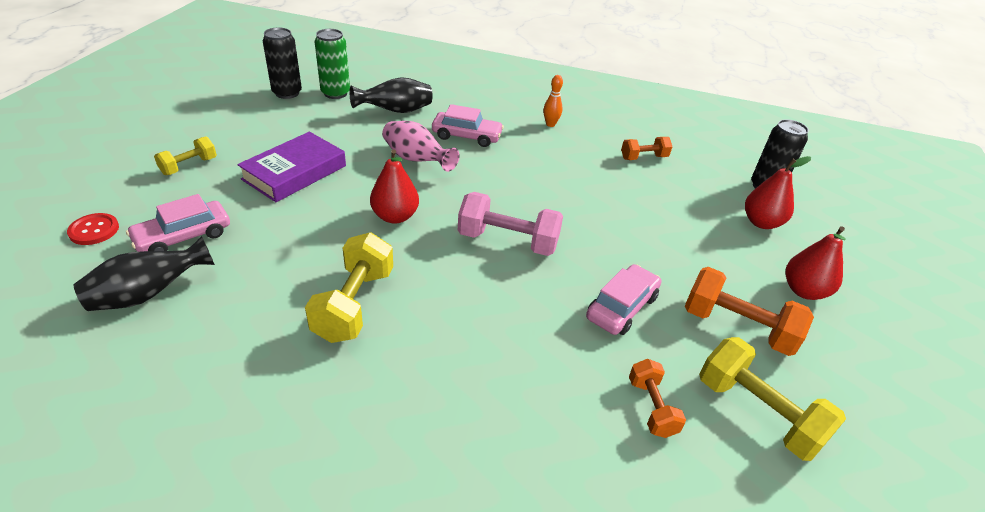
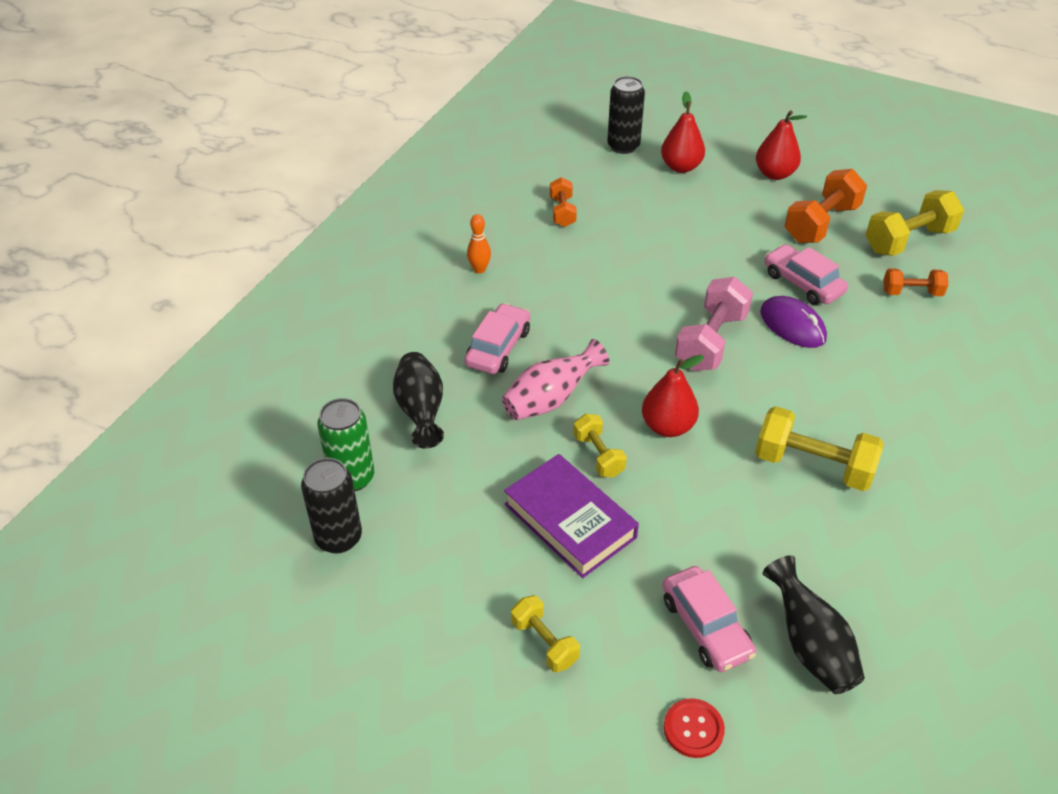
camera: 75 degrees left, 5 degrees up
none -> yellow dumbbell [573,414,627,477]
none -> purple mouse [760,296,827,348]

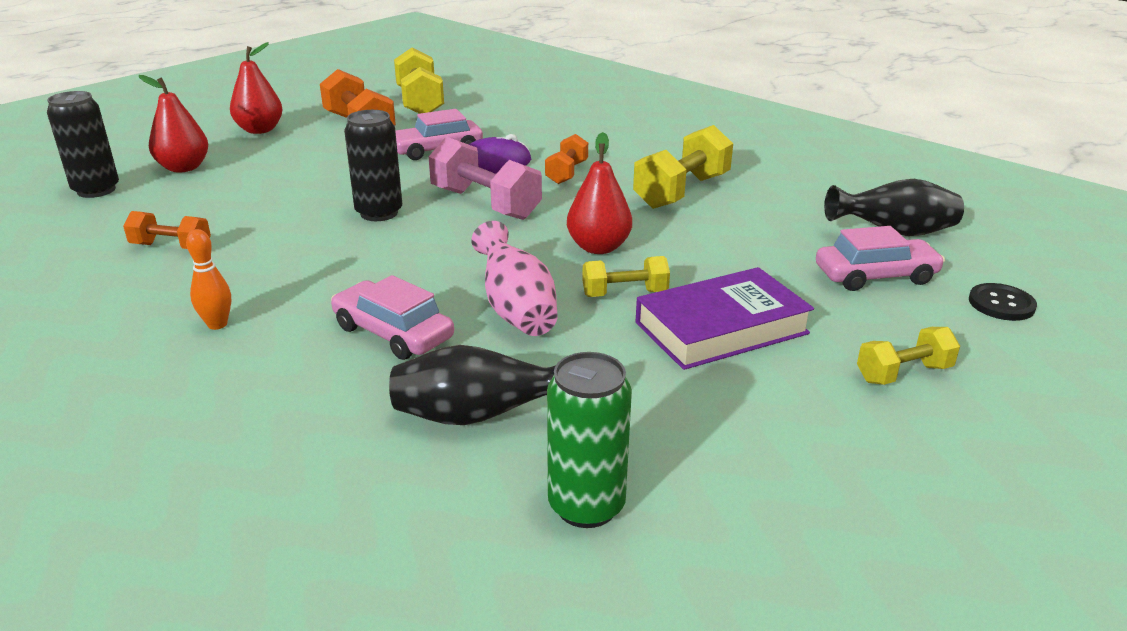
camera: 75 degrees left, 15 degrees down
black can [301,458,362,554] -> black can moved to [344,110,402,221]
red button [664,698,725,758] -> black button [969,283,1037,321]
orange dumbbell [883,268,948,296] -> orange dumbbell moved to [545,134,588,184]

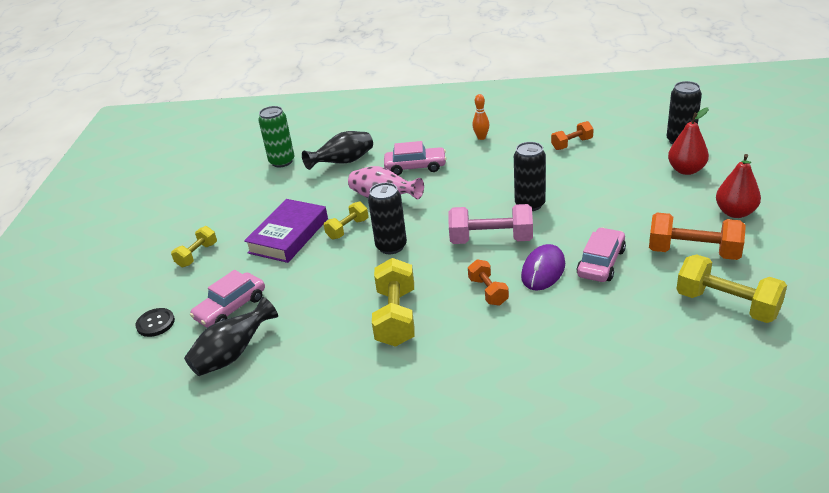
camera: 145 degrees right, 5 degrees up
red pear [567,132,632,254] -> black can [368,183,407,254]

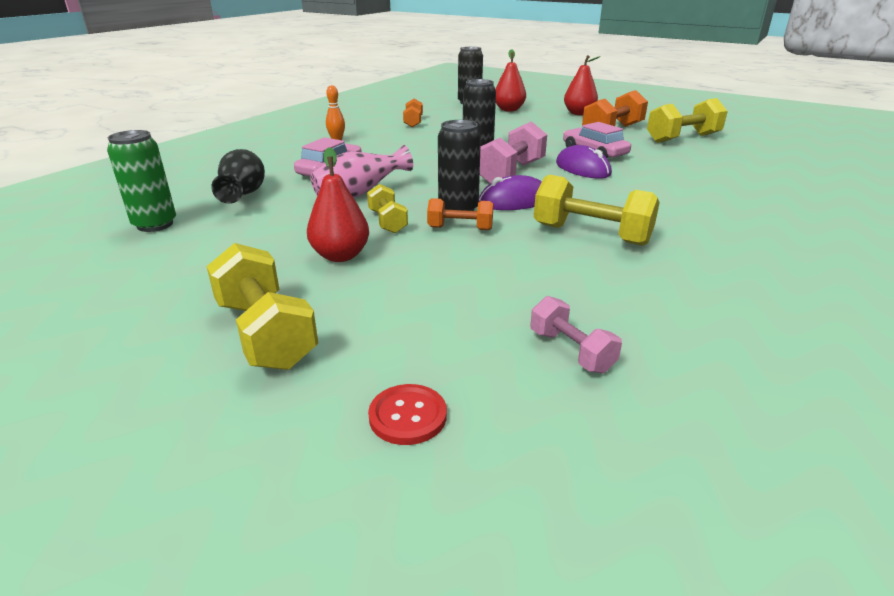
camera: 65 degrees left, 5 degrees down
black button [135,308,175,337] -> red button [368,384,447,445]
yellow dumbbell [171,226,217,267] -> yellow dumbbell [206,243,318,370], size x1.71
black vase [184,297,278,376] -> pink dumbbell [531,296,622,373]
pink car [190,270,265,328] -> none
purple book [244,199,328,263] -> red pear [307,147,369,262]
orange dumbbell [468,259,509,306] -> orange dumbbell moved to [427,198,493,230]
none -> purple mouse [479,175,542,210]

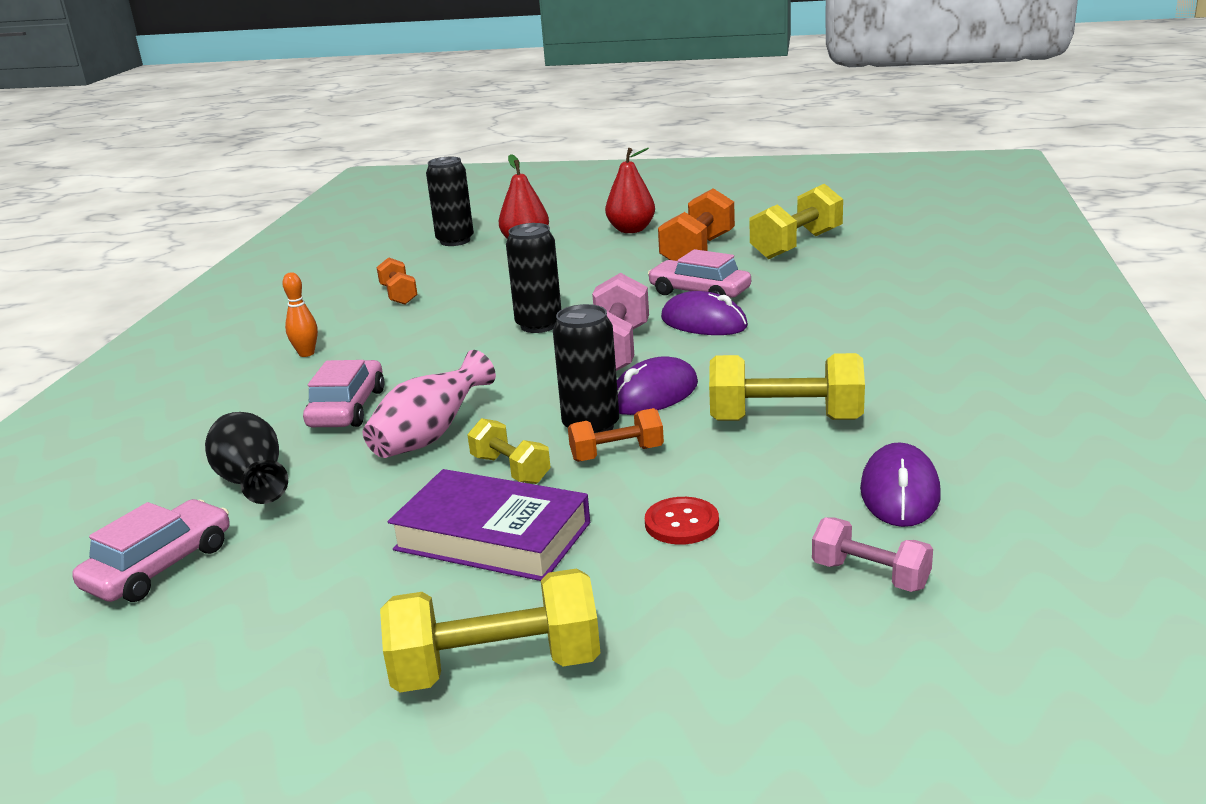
camera: 20 degrees left, 5 degrees down
green can [107,130,176,232] -> pink car [72,499,230,602]
yellow dumbbell [206,243,318,370] -> yellow dumbbell turned 45 degrees counterclockwise [380,568,600,692]
red pear [307,147,369,262] -> purple book [388,469,590,581]
red button [368,384,447,445] -> red button moved to [645,497,719,545]
none -> purple mouse [860,443,941,527]

